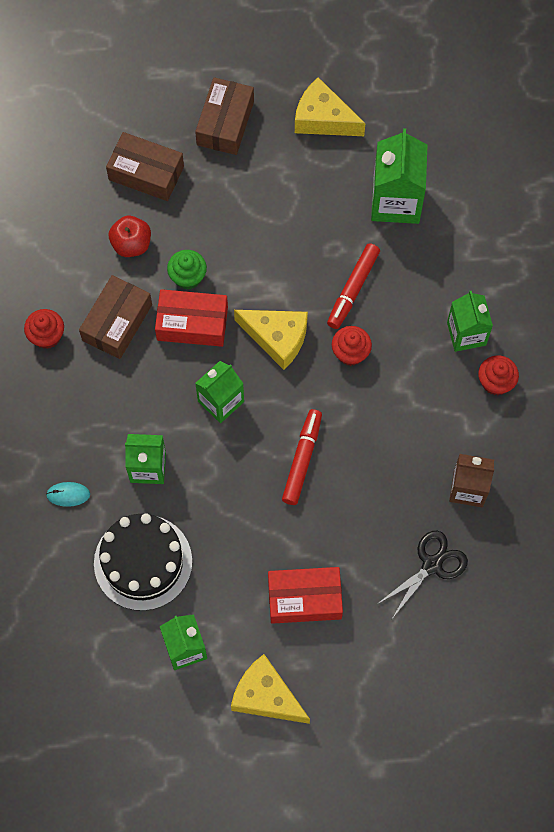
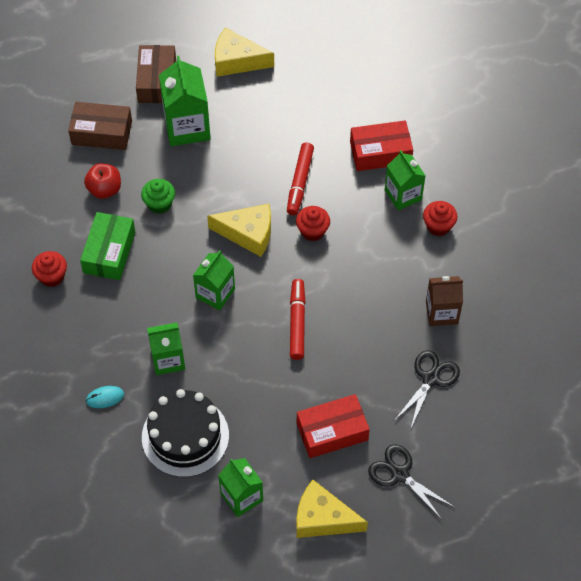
camera: 15 degrees left, 10 degrees down
brown box [79,275,152,359] -> green box [80,212,135,280]
red box [155,289,228,347] -> red box moved to [350,120,413,171]
green carton [371,128,427,224] -> green carton moved to [159,56,211,146]
none -> black scissors [368,444,454,518]

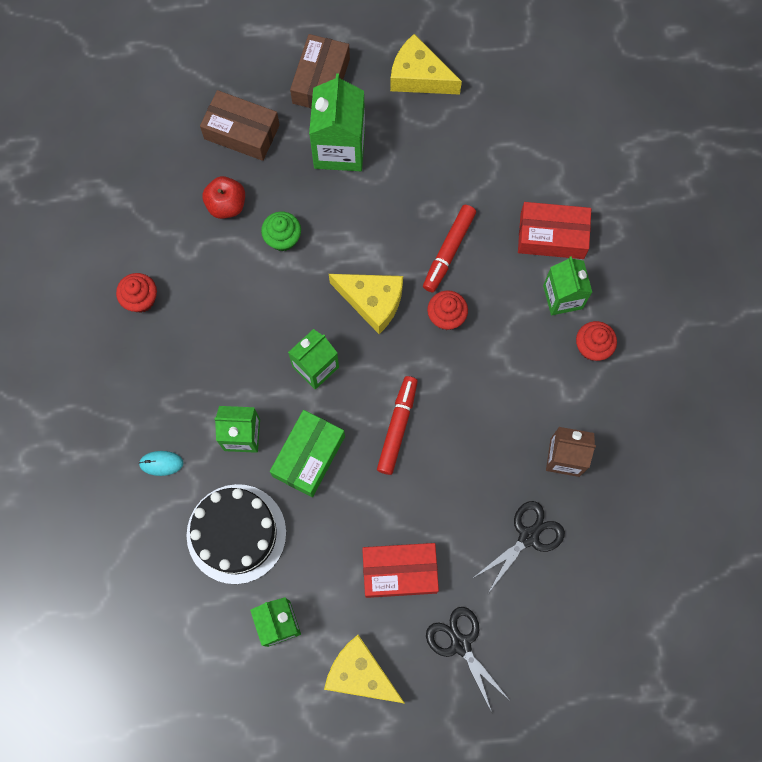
camera: 15 degrees right, 15 degrees up
green box [80,212,135,280] -> green box moved to [270,410,345,497]

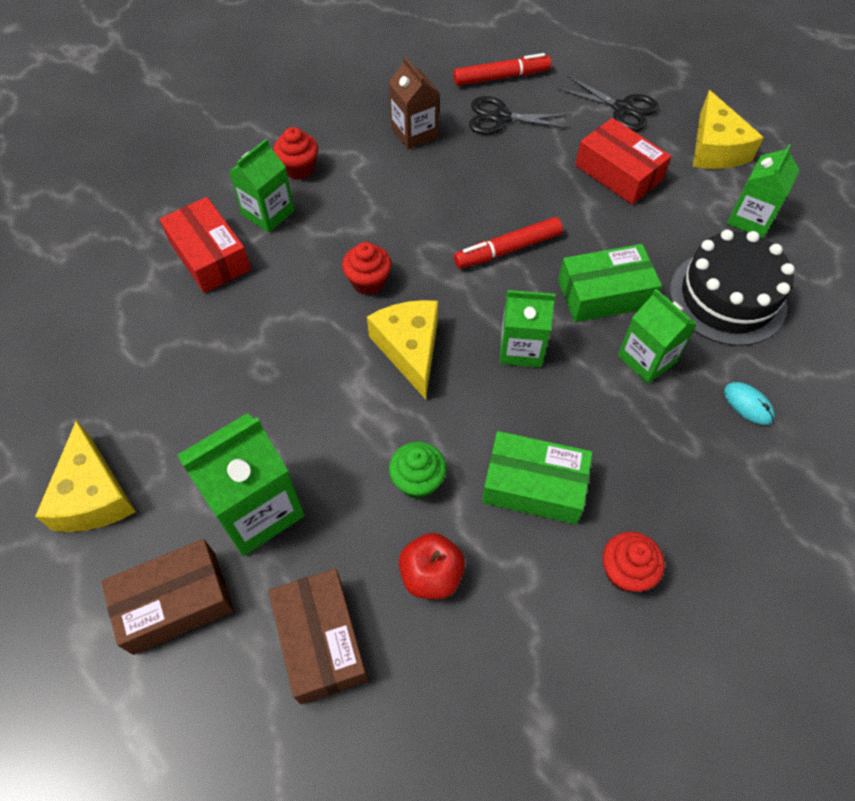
camera: 130 degrees left, 15 degrees down
red marker [423,205,476,292] -> red marker moved to [453,53,551,86]
black scissors [426,607,509,713] -> black scissors turned 75 degrees counterclockwise [557,76,659,131]
none -> green box [482,431,593,524]

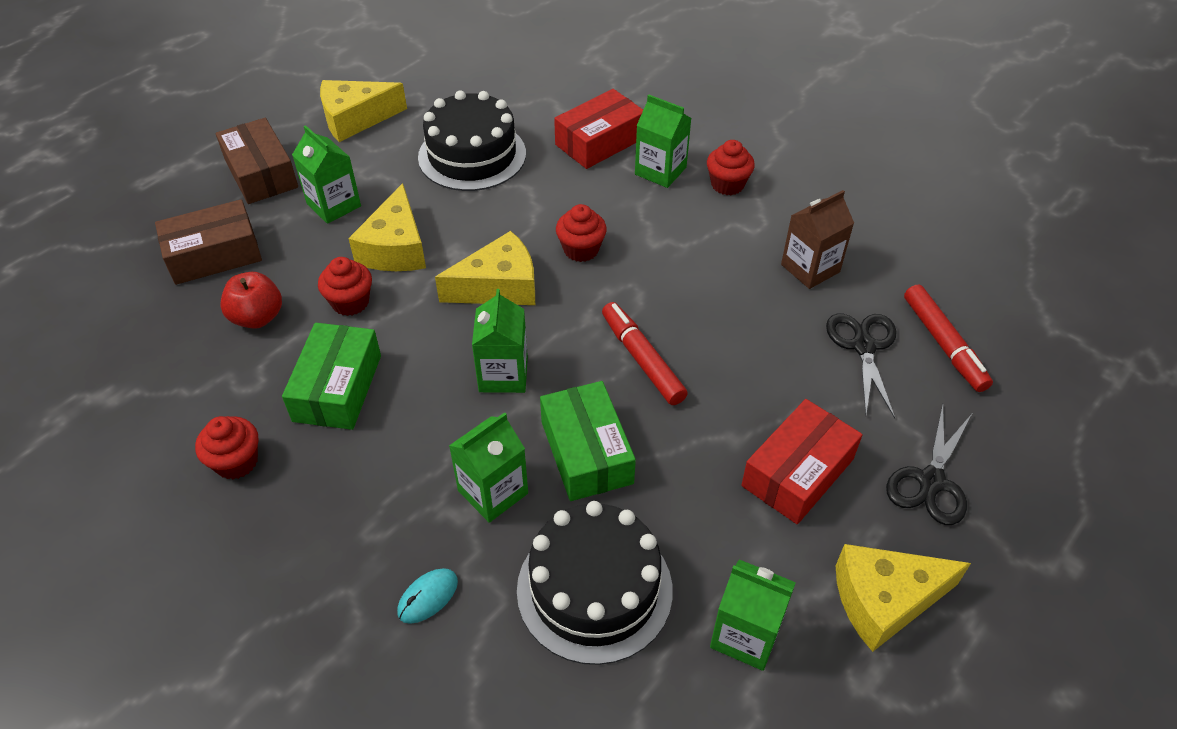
camera: 85 degrees right, 10 degrees down
green carton [177,413,305,556] -> green carton [292,125,361,224], size x0.66
green cupcake [389,442,446,499] -> red cupcake [318,257,372,316]
none -> yellow cheese [348,183,426,271]
none -> black cake [418,90,526,191]

